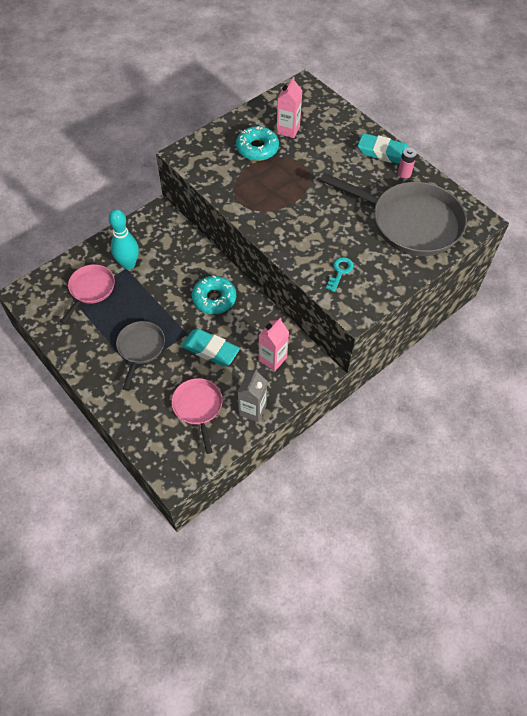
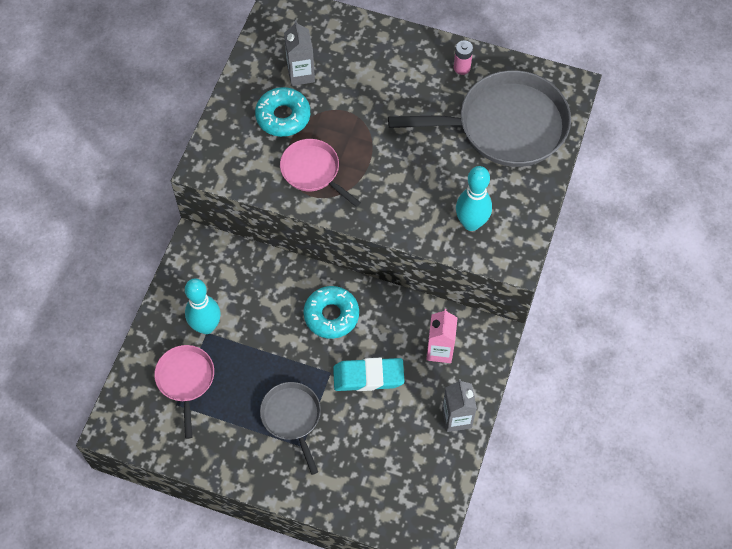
camera: 30 degrees left, 5 degrees up
pink pan [171,378,222,454] -> pink pan moved to [280,139,361,207]
pink carton [277,77,303,138] -> grey carton [284,20,315,86]
turquoise key [326,257,354,292] -> turquoise bowling pin [456,166,492,231]
turquoise eraser [358,133,409,164] -> none

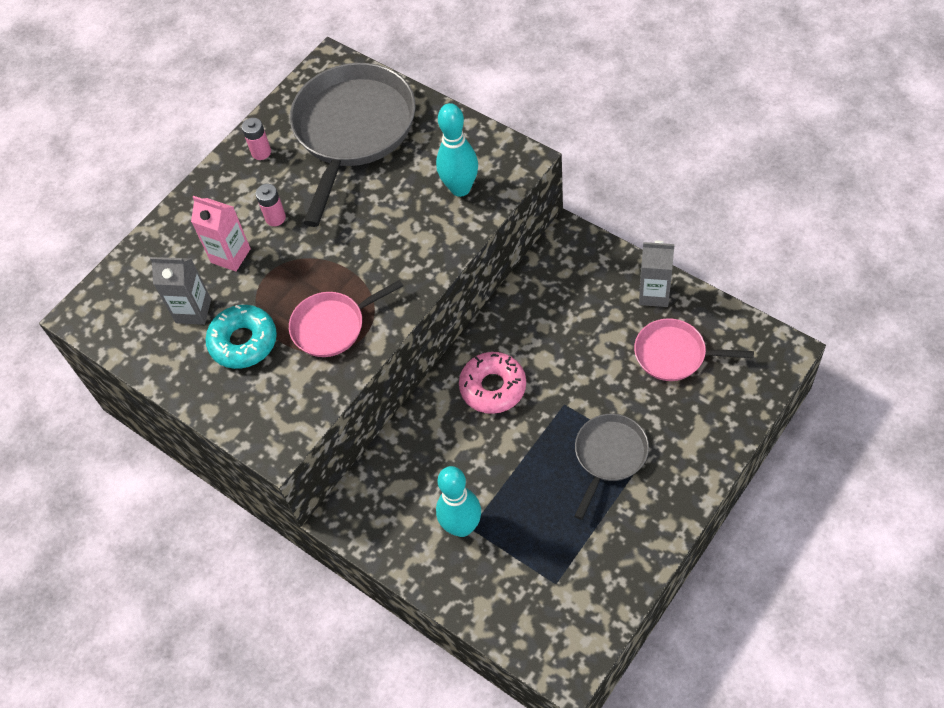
camera: 65 degrees left, 5 degrees down
pink pan [154,345,214,439] -> pink pan moved to [634,318,754,381]
grey pan [260,382,321,475] -> grey pan turned 120 degrees clockwise [574,414,649,520]
turquoise donut [303,286,359,339] -> pink donut [459,352,526,414]
turquoise eraser [333,358,404,391] -> none
pink carton [426,309,458,363] -> pink carton moved to [191,196,251,271]
none -> pink battery [255,184,286,226]

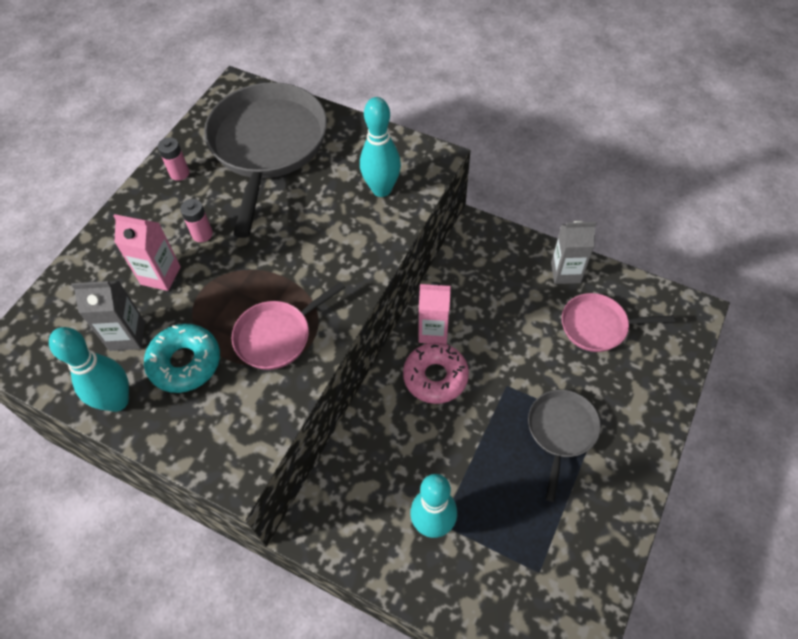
camera: 15 degrees left, 0 degrees up
none -> turquoise bowling pin [49,327,129,412]
none -> pink carton [419,282,451,344]

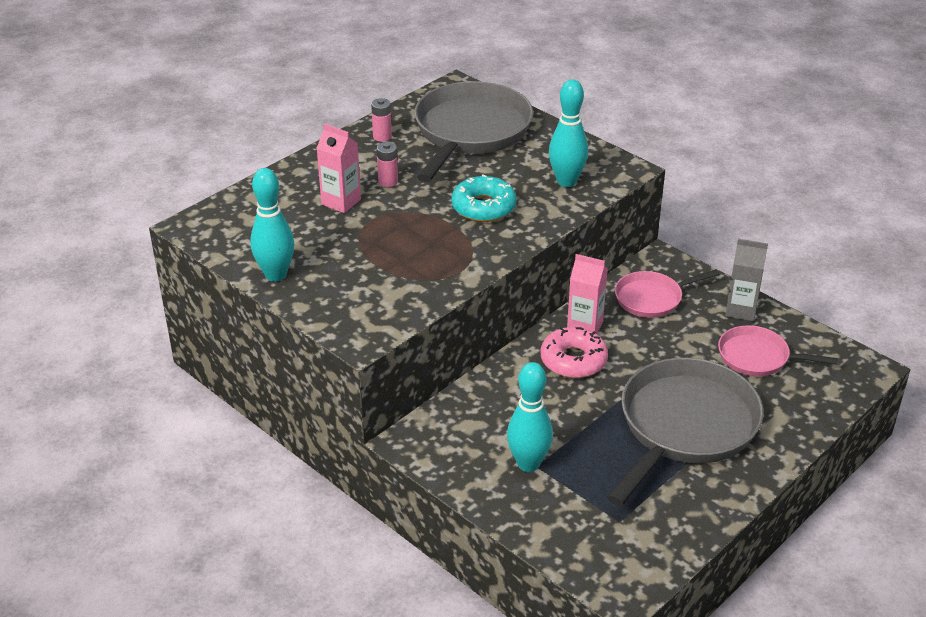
camera: 15 degrees right, 20 degrees down
grey carton [71,281,145,351] -> none
turquoise donut [144,324,220,393] -> turquoise donut moved to [451,174,517,222]
pink pan [232,282,345,370] -> pink pan moved to [615,269,719,318]
grey pan [528,390,601,502] -> grey pan [607,358,764,506], size x1.88

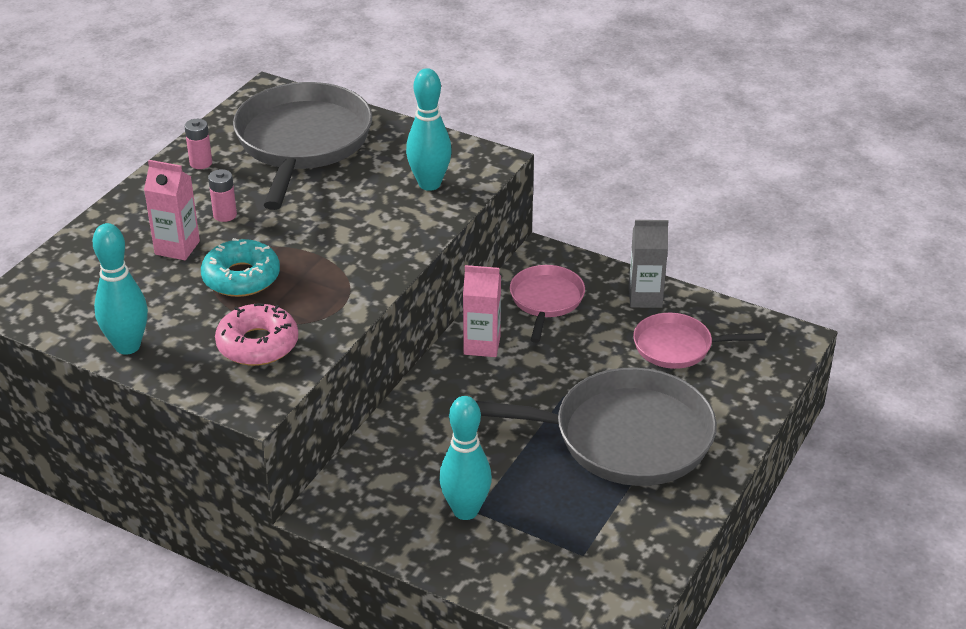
camera: 15 degrees left, 0 degrees up
turquoise donut [451,174,517,222] -> turquoise donut moved to [201,238,280,297]
pink donut [541,327,608,378] -> pink donut moved to [215,303,298,366]
grey pan [607,358,764,506] -> grey pan turned 75 degrees clockwise [455,367,717,486]
pink pan [615,269,719,318] -> pink pan turned 135 degrees clockwise [510,265,585,343]

